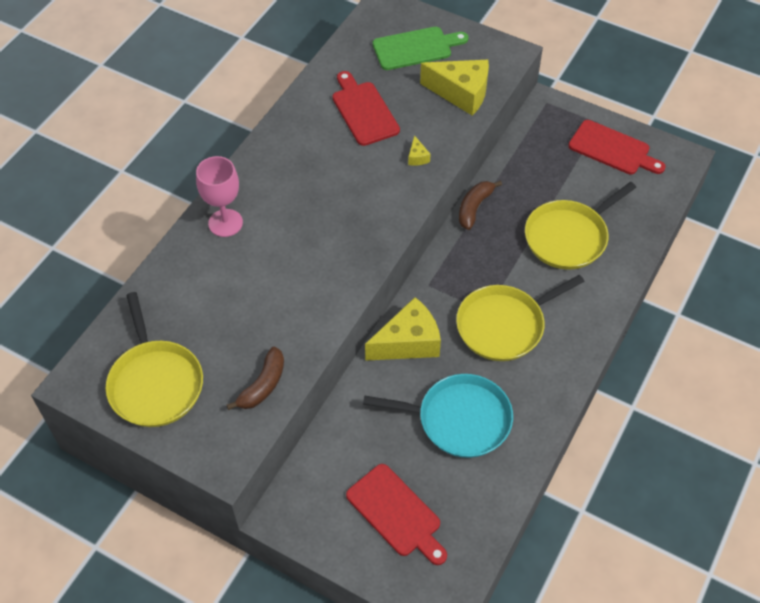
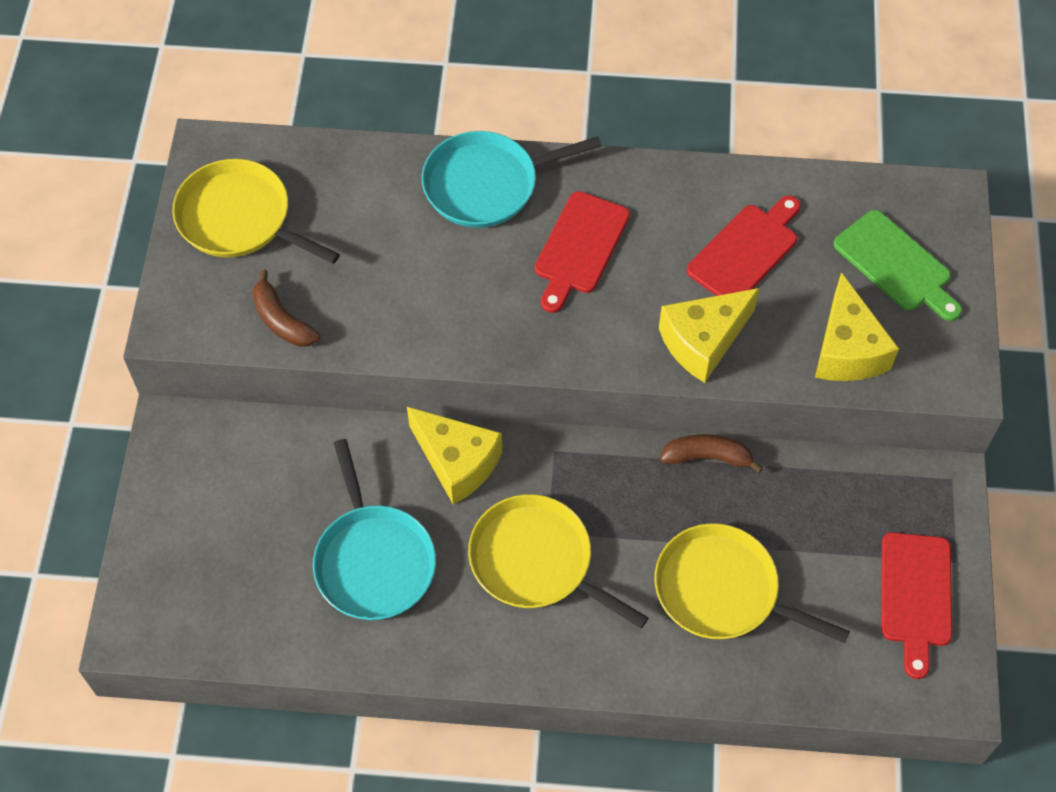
camera: 65 degrees right, 5 degrees up
yellow pan [105,292,203,427] -> yellow pan turned 75 degrees clockwise [172,159,340,264]
pink goblet [196,156,243,237] -> turquoise pan [422,131,602,228]
brown banana [227,347,284,410] -> brown banana turned 45 degrees clockwise [252,270,320,347]
red cutting board [346,464,447,565] -> red cutting board moved to [535,191,630,313]
yellow cheese [408,135,430,166] -> yellow cheese [659,288,760,383], size x2.40

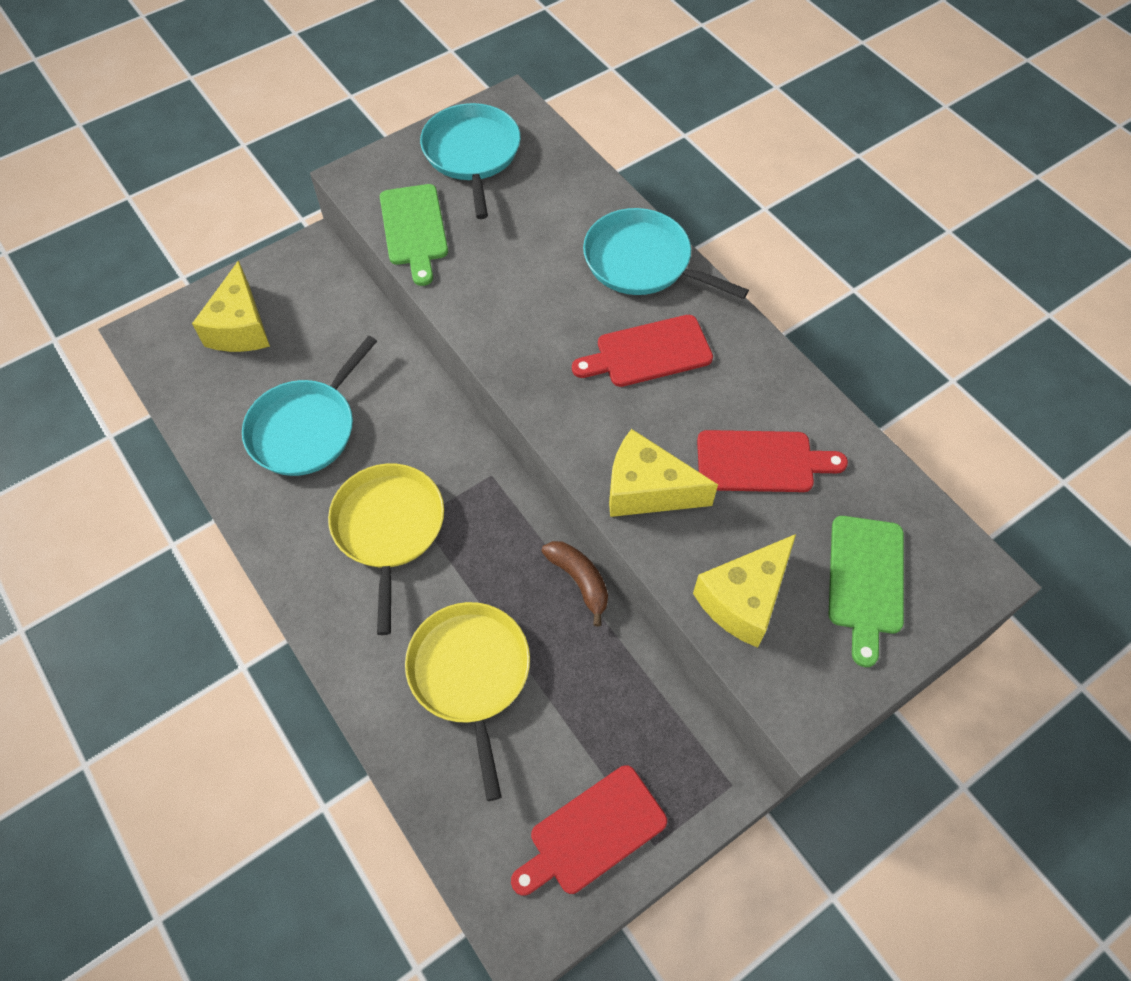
camera: 50 degrees right, 0 degrees up
yellow pan [172,159,340,264] -> turquoise pan [420,103,521,219]
brown banana [252,270,320,347] -> green cutting board [380,184,448,286]
yellow cheese [407,407,502,505] -> yellow cheese moved to [192,260,270,352]

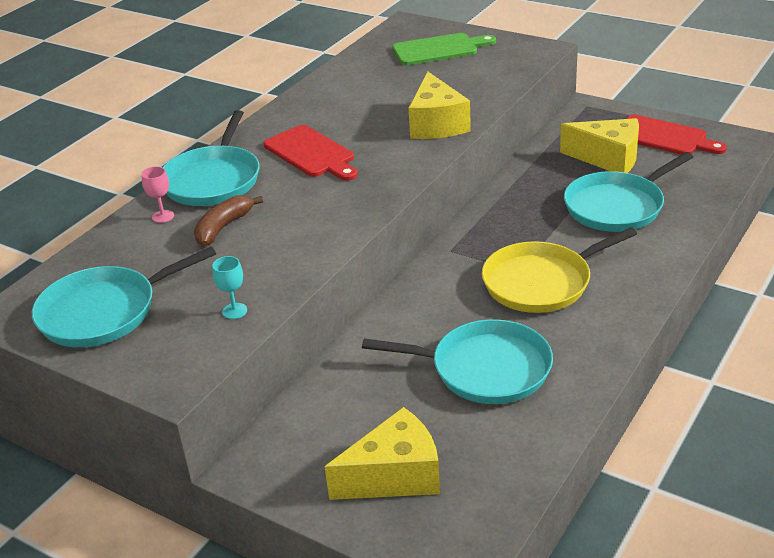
camera: 110 degrees left, 25 degrees down
green cutting board [380,184,448,286] -> turquoise goblet [212,256,247,319]
yellow pan [405,602,530,801] -> turquoise pan [564,152,693,232]
brown banana [541,541,608,626] -> brown banana moved to [194,195,263,246]
yellow cheese [693,534,796,648] -> yellow cheese moved to [560,118,639,173]
red cutting board [697,430,848,492] -> none
none -> pink goblet [141,166,174,223]

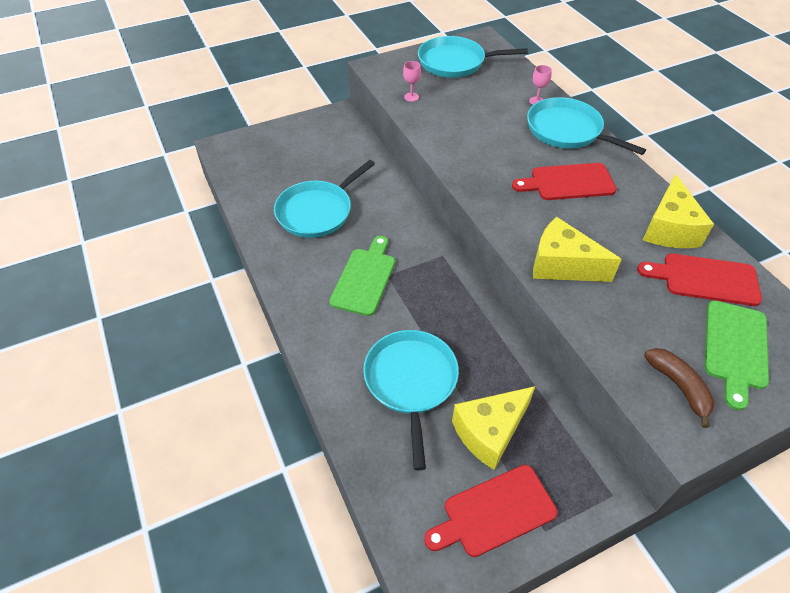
camera: 120 degrees right, 15 degrees up
turquoise pan [32,247,216,347] -> turquoise pan turned 90 degrees counterclockwise [418,36,528,78]
brown banana [194,195,263,246] -> brown banana moved to [644,348,714,428]
turquoise goblet [212,256,247,319] -> pink goblet [403,61,421,102]
yellow cheese [325,407,440,500] -> yellow cheese moved to [643,174,714,248]
yellow pan [482,227,637,313] -> green cutting board [329,236,395,316]
none -> red cutting board [637,253,762,306]

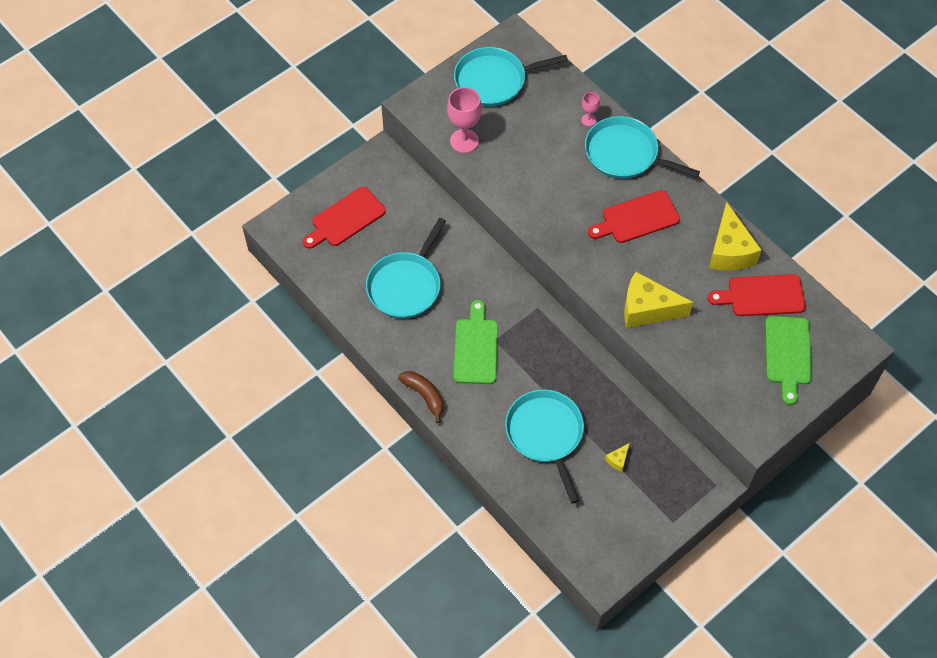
camera: 15 degrees left, 10 degrees up
pink goblet [403,61,421,102] -> pink goblet [447,87,482,153], size x1.89
red cutting board [424,465,558,557] -> red cutting board moved to [303,187,386,249]
yellow cheese [452,386,536,470] -> yellow cheese [605,443,630,472], size x0.42
brown banana [644,348,714,428] -> brown banana moved to [398,371,444,423]

